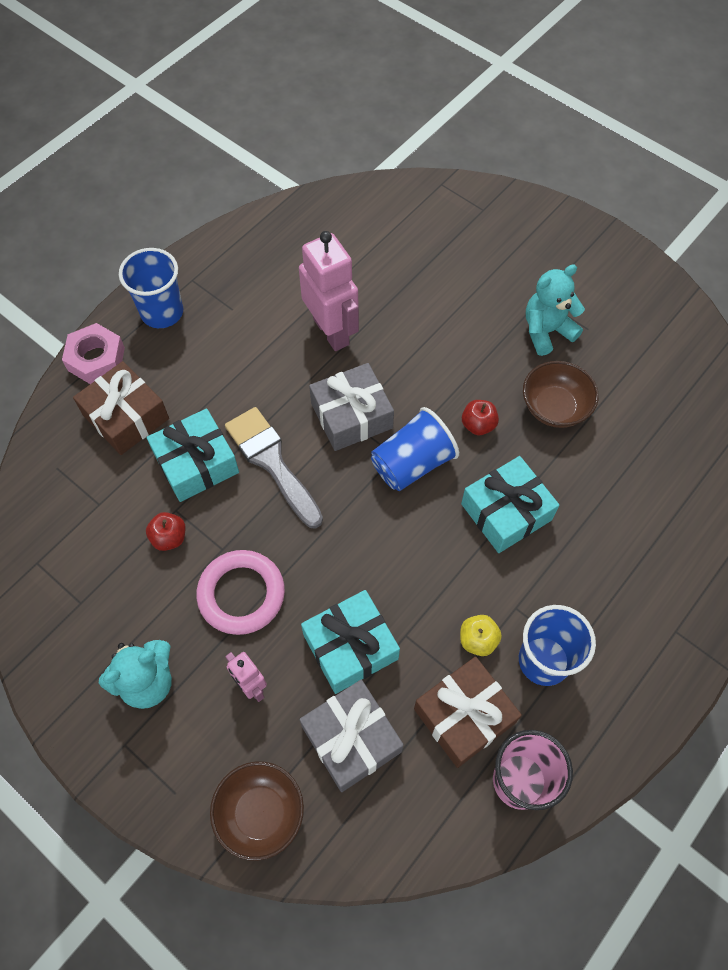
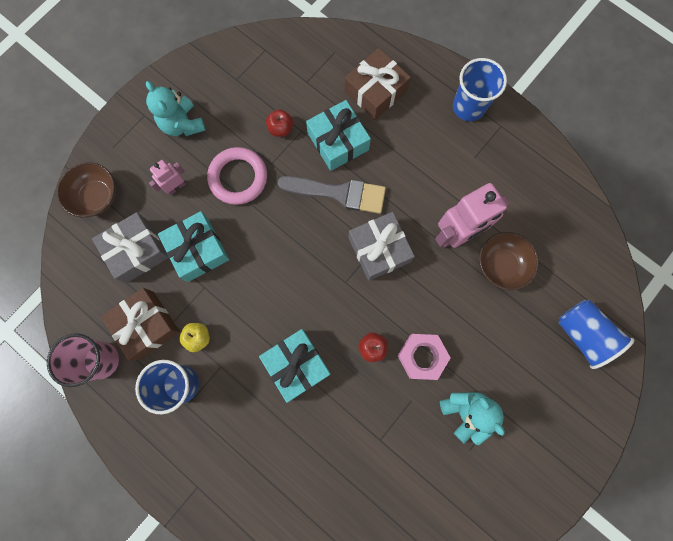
camera: 90 degrees right, 15 degrees up
pink nut [62,323,125,384] -> pink nut moved to [398,334,451,380]
grey brush [225,407,323,529] -> grey brush turned 45 degrees clockwise [278,176,386,214]
blue cup [371,407,459,491] -> blue cup moved to [558,300,634,369]
brown bowl [523,361,599,428] -> brown bowl moved to [479,232,539,290]

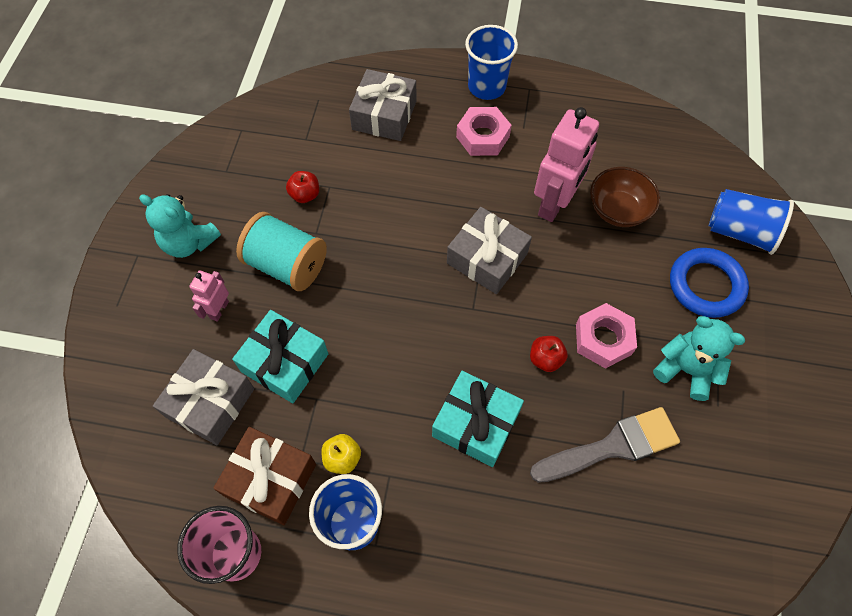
camera: 30 degrees left, 15 degrees down
brown bowl [57,162,116,217] -> none
pink ring [207,147,267,205] -> turquoise spool [236,212,327,291]
grey brush [278,176,386,214] -> grey brush moved to [530,407,680,483]
turquoise gift [306,100,371,171] -> none
brown gift [344,48,411,120] -> grey gift [349,69,417,141]
none -> pink nut [456,107,512,156]
none -> blue ring [670,248,749,318]

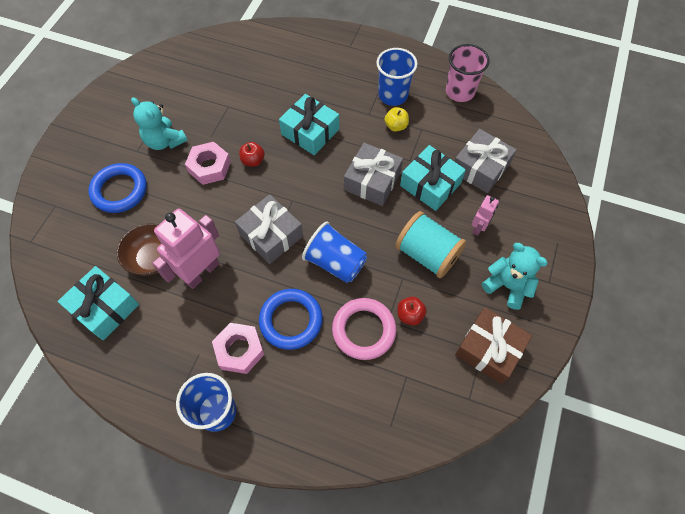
camera: 170 degrees left, 0 degrees up
brown gift [213,427,316,525] -> brown gift moved to [455,307,532,384]
grey gift [349,69,417,141] -> grey gift moved to [344,143,403,206]
grey brush [530,407,680,483] -> none
blue cup [709,189,794,255] -> blue cup moved to [302,222,367,283]
none -> turquoise gift [58,266,139,340]
none -> blue ring [259,289,323,350]
none -> pink ring [332,298,396,360]

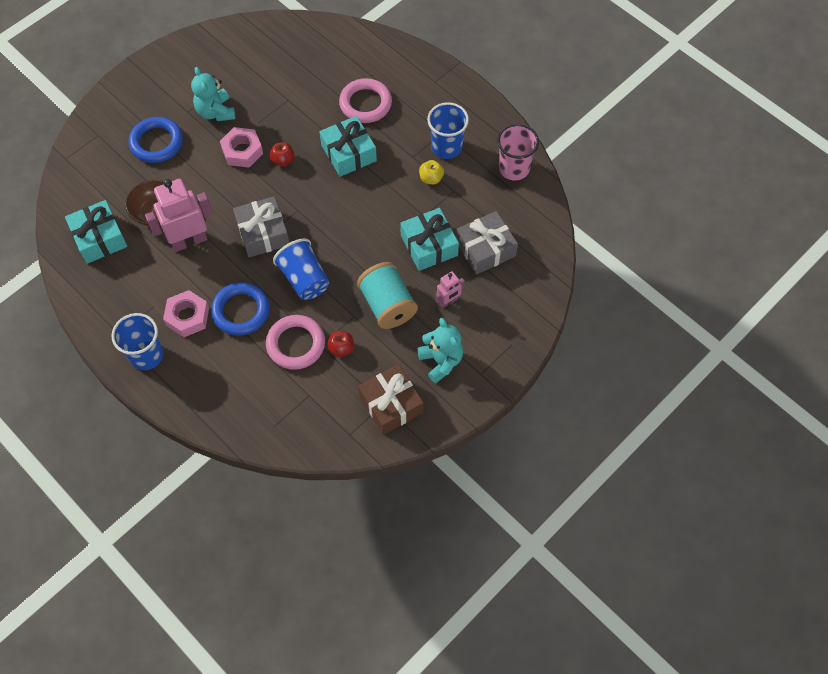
camera: 25 degrees right, 0 degrees up
grey gift [344,143,403,206] -> none
none -> pink ring [339,78,392,123]

